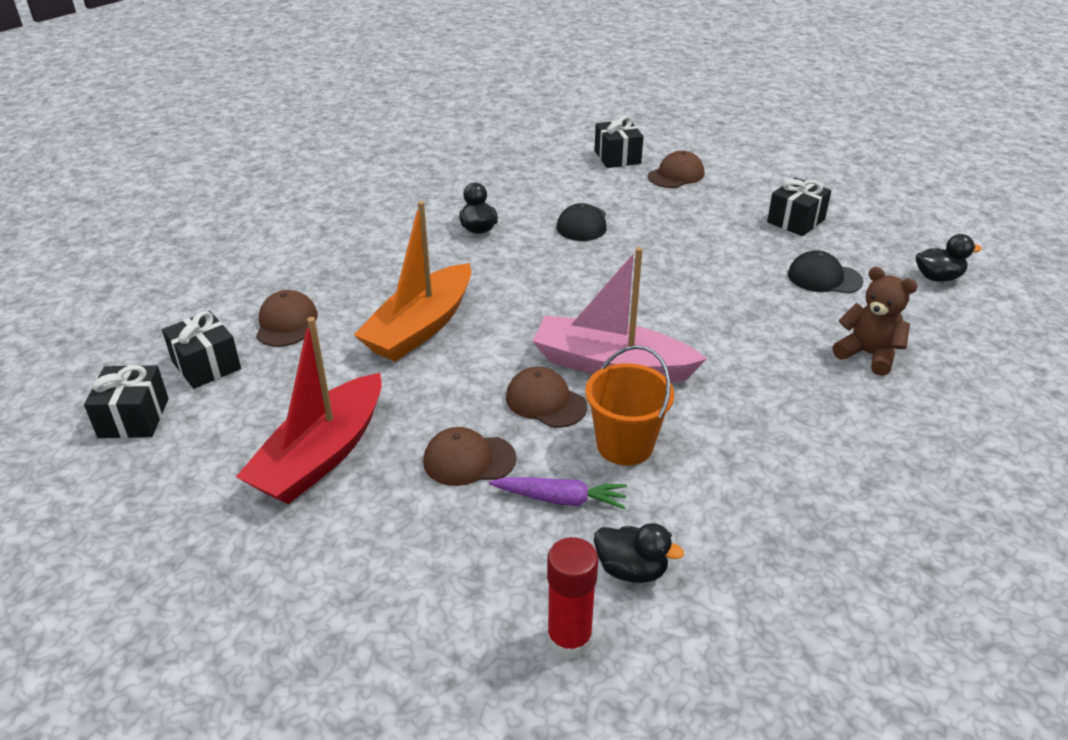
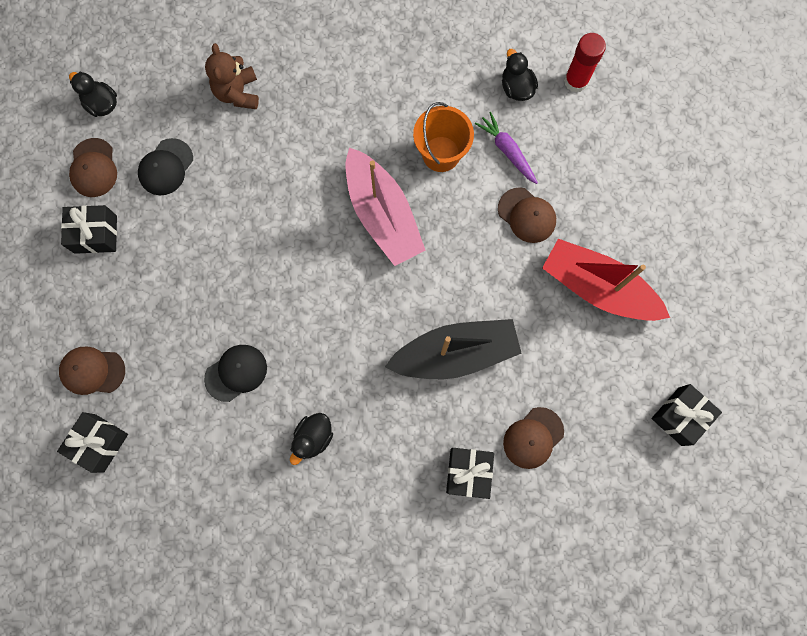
camera: 135 degrees left, 40 degrees up
black gift [162,311,241,389] -> black gift moved to [446,448,494,499]
red boat [236,317,382,505] -> red boat turned 135 degrees counterclockwise [542,239,670,321]
orange boat [354,201,471,362] -> black boat [385,319,522,379]
brown cap [506,367,587,428] -> brown cap moved to [69,138,117,197]
black cap [788,250,863,294] -> black cap turned 60 degrees clockwise [138,138,193,195]

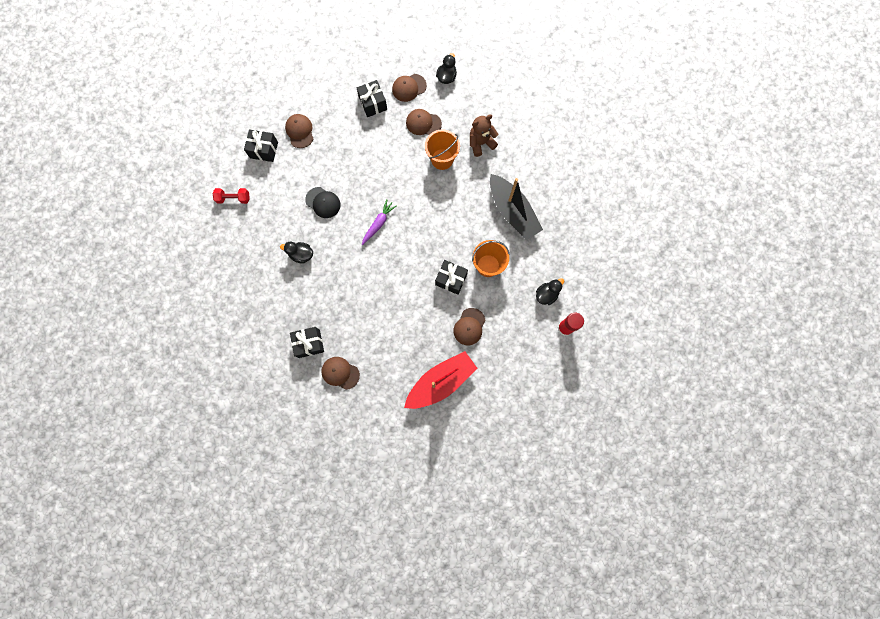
camera: 70 degrees right, 0 degrees up
black cap [138,138,193,195] -> brown cap [406,109,442,135]
pink boat [346,147,425,266] -> none
black boat [385,319,522,379] -> black boat moved to [490,174,543,240]
purple carrot [475,112,538,184] -> purple carrot moved to [362,199,397,245]
red boat [542,239,670,321] -> red boat turned 45 degrees clockwise [404,351,478,409]
black gift [651,384,722,446] -> black gift moved to [435,260,468,295]
none -> red dumbbell [213,188,250,204]
none -> orange bucket [425,129,460,170]

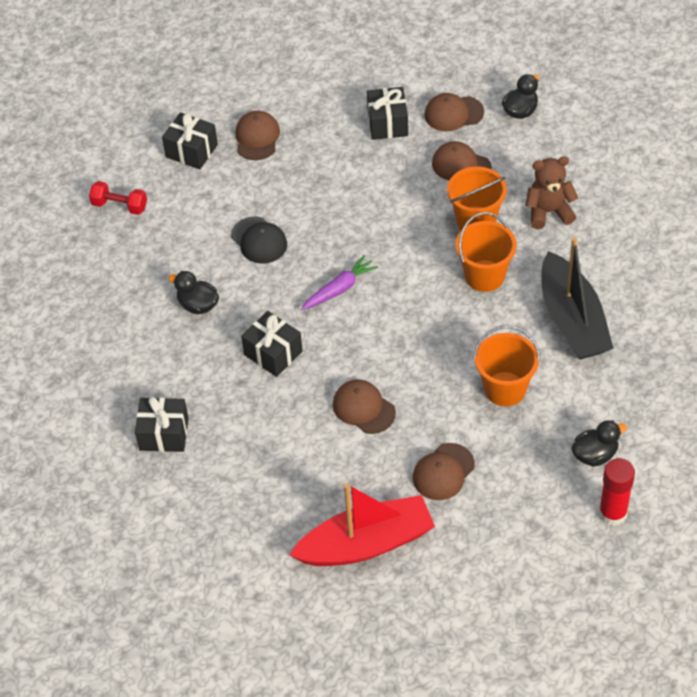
camera: 20 degrees right, 25 degrees down
brown cap [321,357,360,390] -> brown cap moved to [333,380,396,434]
black gift [435,260,468,295] -> black gift moved to [241,311,303,377]
none -> orange bucket [455,212,517,292]

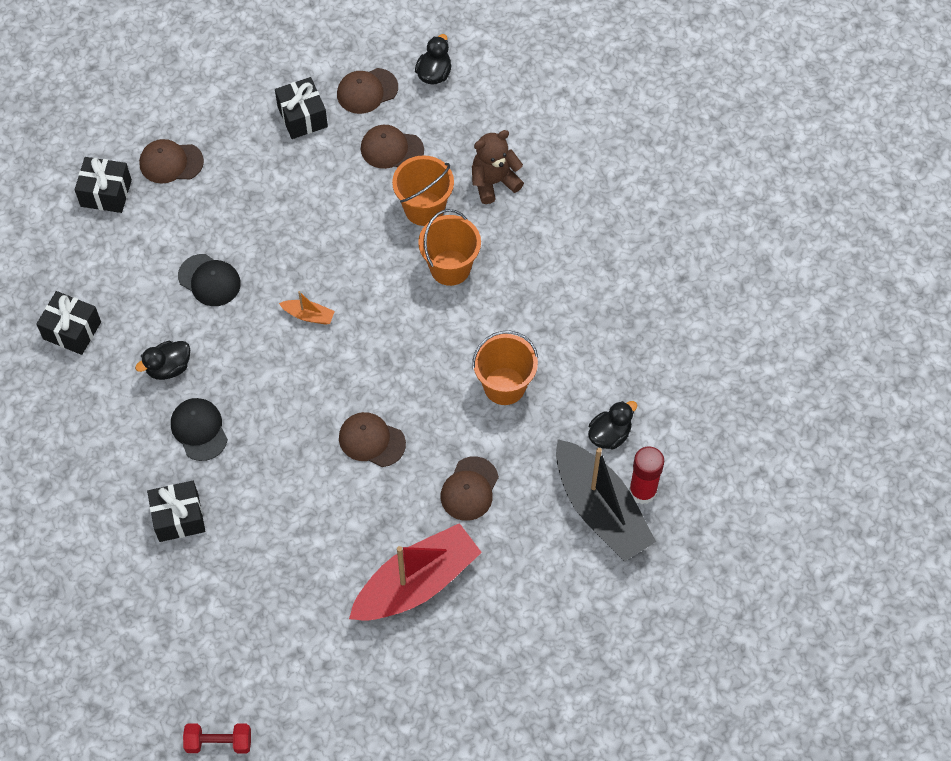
camera: 20 degrees left, 10 degrees up
red dumbbell [89,181,147,215] -> red dumbbell moved to [183,723,251,753]
black duck [168,271,219,314] -> black duck turned 45 degrees counterclockwise [135,341,190,380]
brown cap [235,111,280,160] -> brown cap turned 75 degrees counterclockwise [139,139,204,184]
black gift [241,311,303,377] -> black gift moved to [36,291,101,355]
purple carrot [301,255,378,310] -> orange boat [279,291,335,325]
black boat [541,237,614,359] -> black boat moved to [556,439,656,562]
none -> black cap [171,398,228,461]

